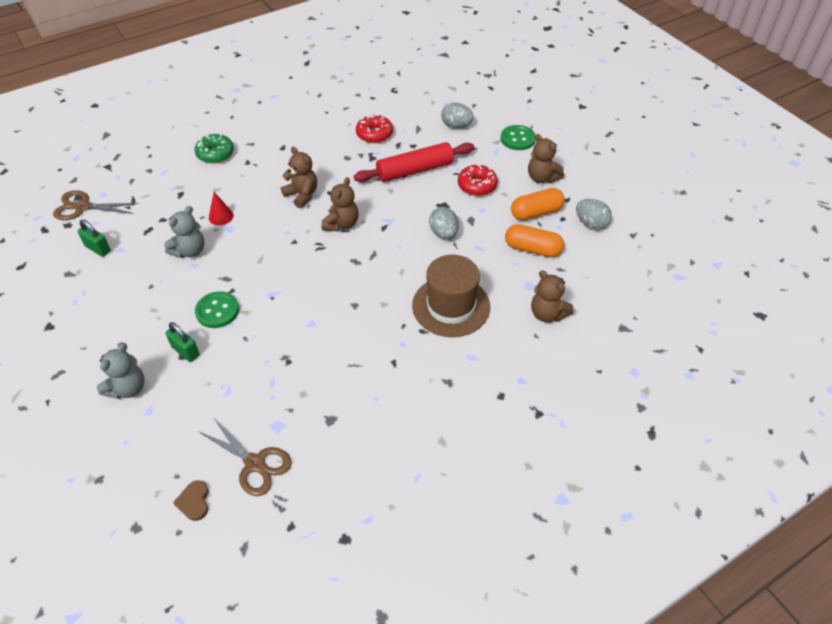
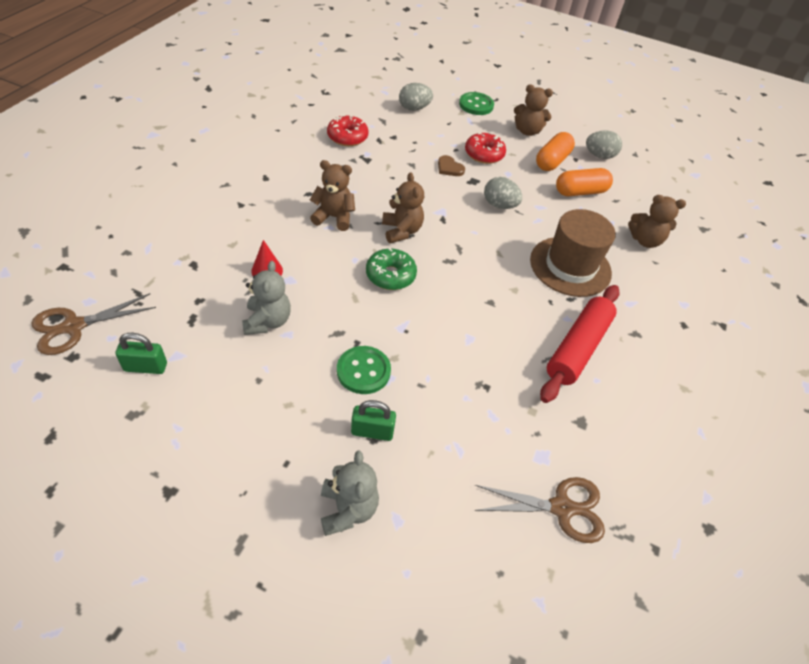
camera: 40 degrees left, 0 degrees up
brown heart [173,480,208,521] -> brown heart moved to [438,155,465,176]
green donut [194,134,234,163] -> green donut moved to [366,248,417,290]
red rolling pin [354,142,474,182] -> red rolling pin moved to [540,285,620,403]

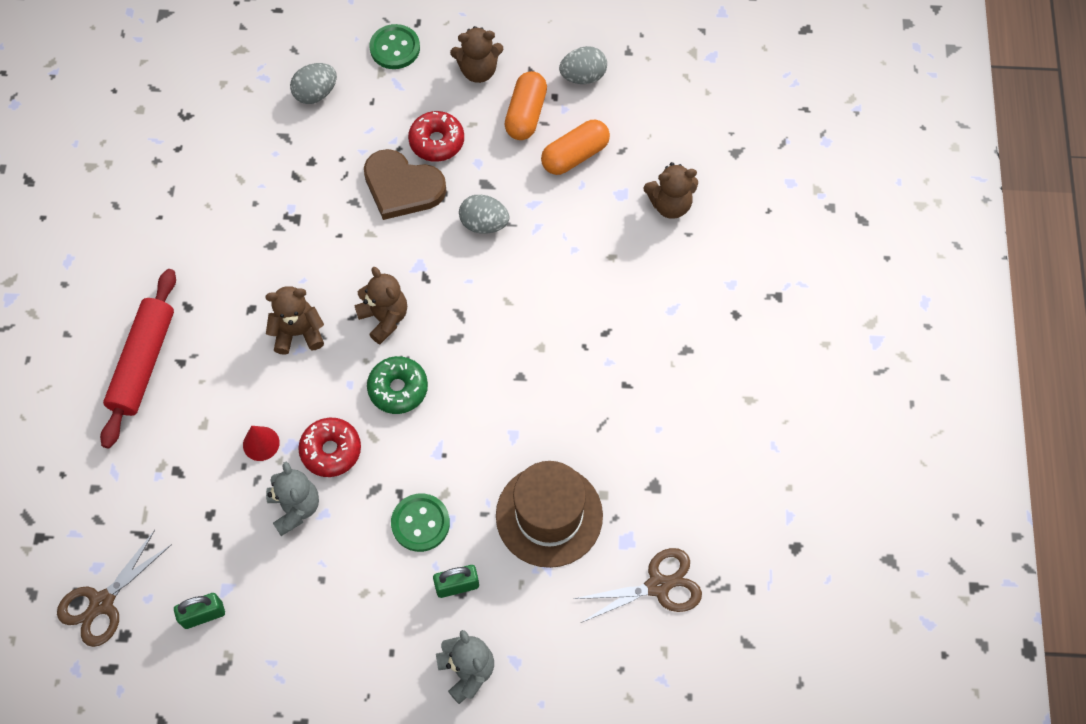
camera: 15 degrees left, 15 degrees up
red donut [327,115,369,146] -> red donut moved to [298,418,361,477]
brown heart [438,155,465,176] -> brown heart [364,149,447,220], size x2.08
brown hat [530,209,616,297] -> brown hat moved to [496,461,603,568]
red rolling pin [540,285,620,403] -> red rolling pin moved to [100,269,176,449]

